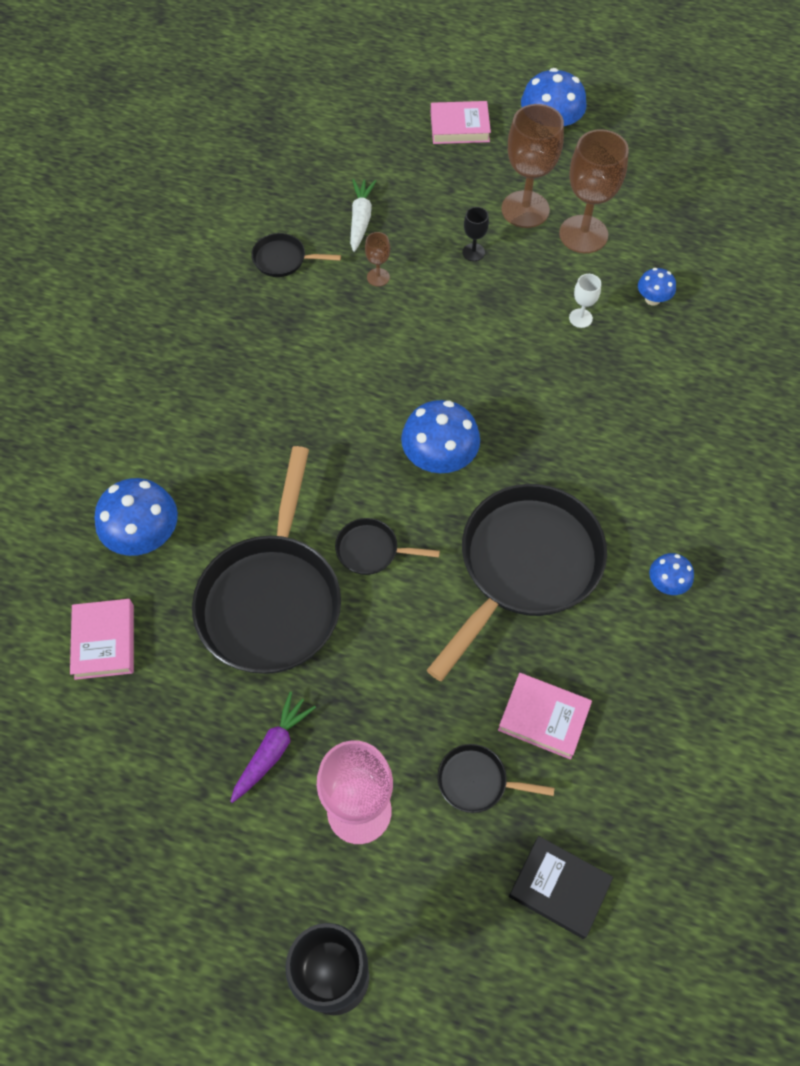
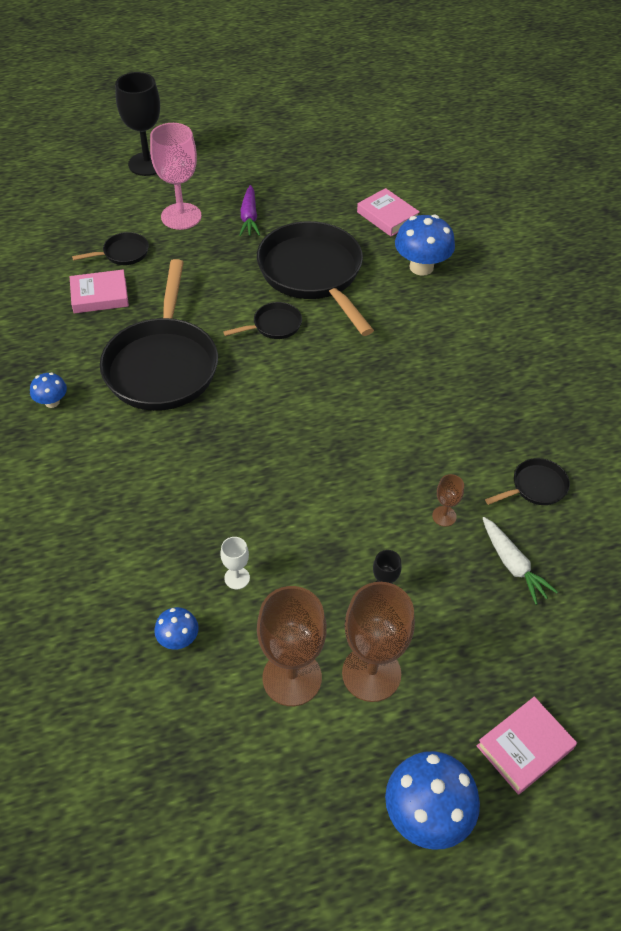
camera: 145 degrees right, 10 degrees down
blue mushroom [401,400,480,473] -> none
black book [509,836,613,939] -> none

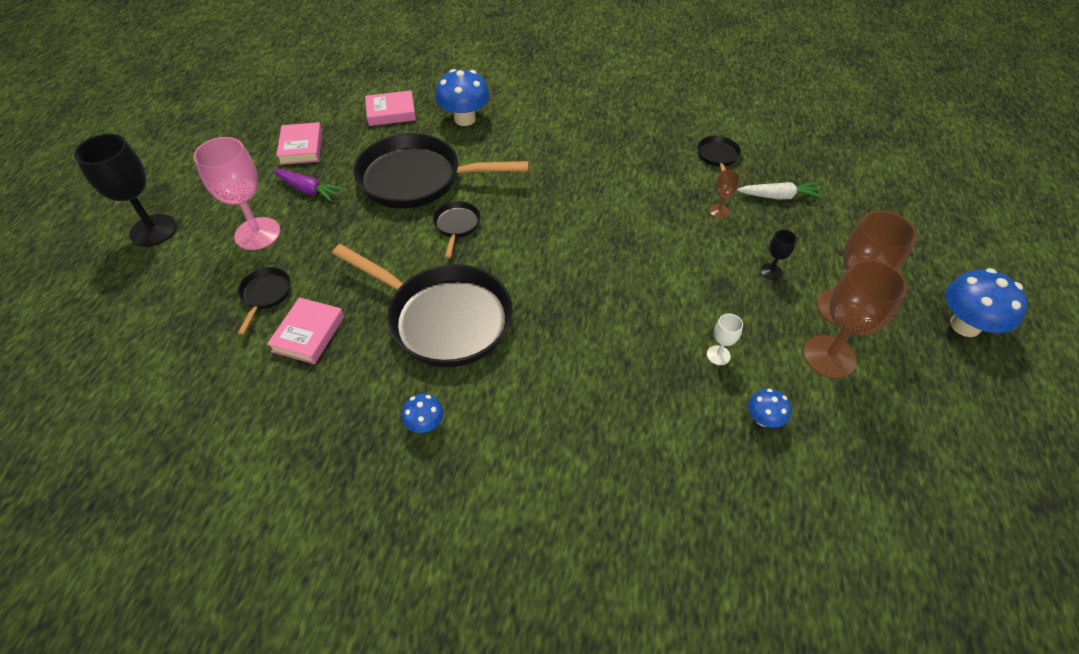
camera: 60 degrees left, 0 degrees up
pink book [477,697,577,795] -> pink book moved to [276,122,322,165]

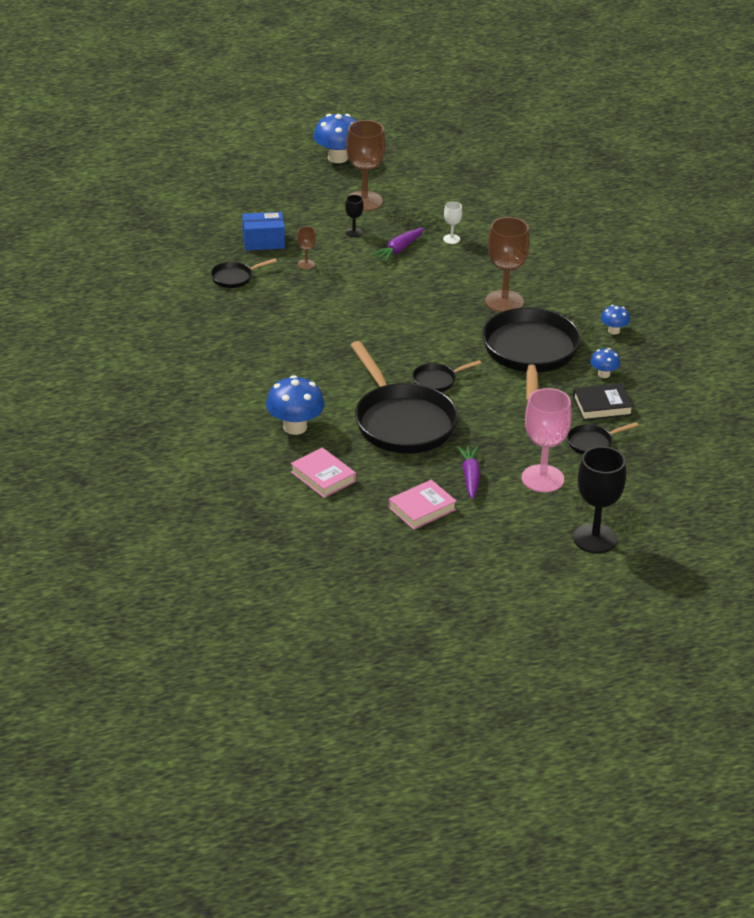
camera: 120 degrees left, 15 degrees down
pink book [267,297,344,364] -> black book [573,383,633,420]
white carrot [737,182,823,199] -> blue box [242,212,285,251]
blue mushroom [748,389,791,428] -> blue mushroom moved to [590,348,620,378]
brown goblet [803,259,907,379] -> brown goblet moved to [485,217,530,312]
none -> purple carrot [371,228,424,262]

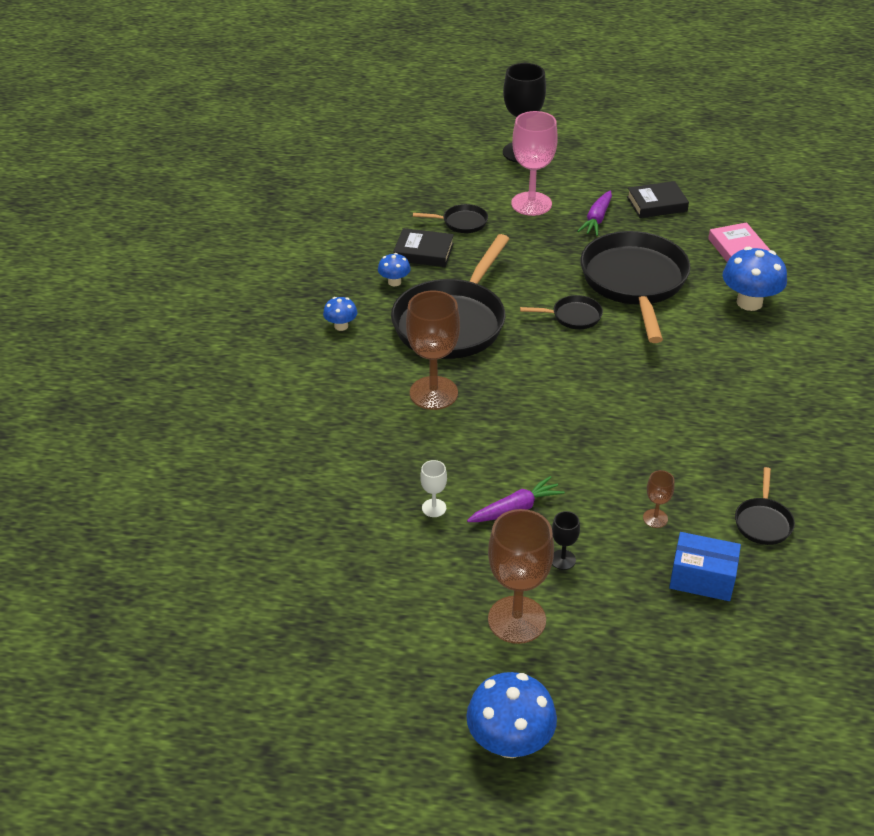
camera: 155 degrees left, 5 degrees up
black pan [211,258,277,288] -> black pan turned 105 degrees clockwise [735,467,795,545]
pink book [389,480,457,530] -> black book [627,181,689,218]

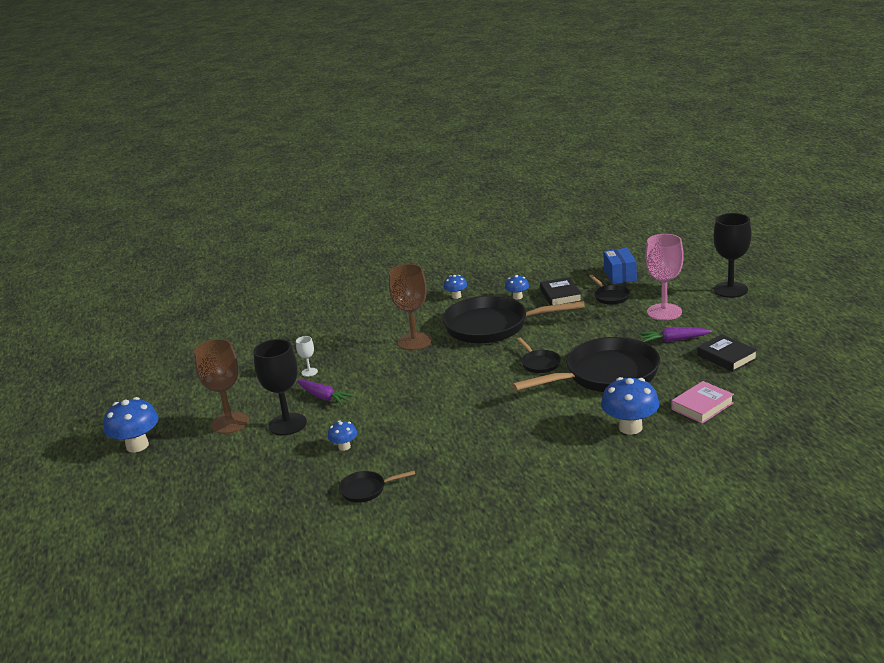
camera: 70 degrees right, 15 degrees down
black goblet [552,511,580,570] -> black goblet [253,339,307,435], size x2.17
brown goblet [643,470,675,528] -> blue mushroom [328,420,357,451]
blue box [669,532,741,601] -> blue box moved to [603,248,637,284]

